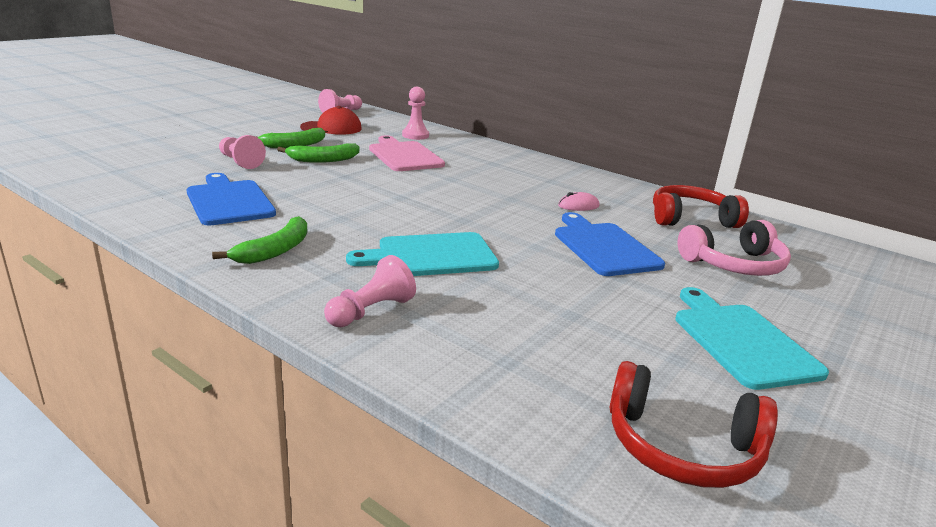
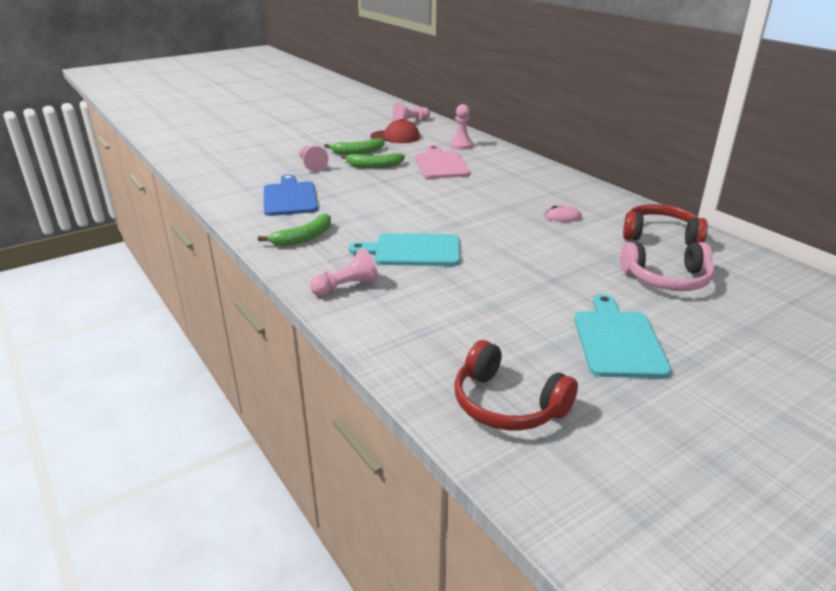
camera: 20 degrees right, 5 degrees up
blue cutting board [555,212,665,276] -> none

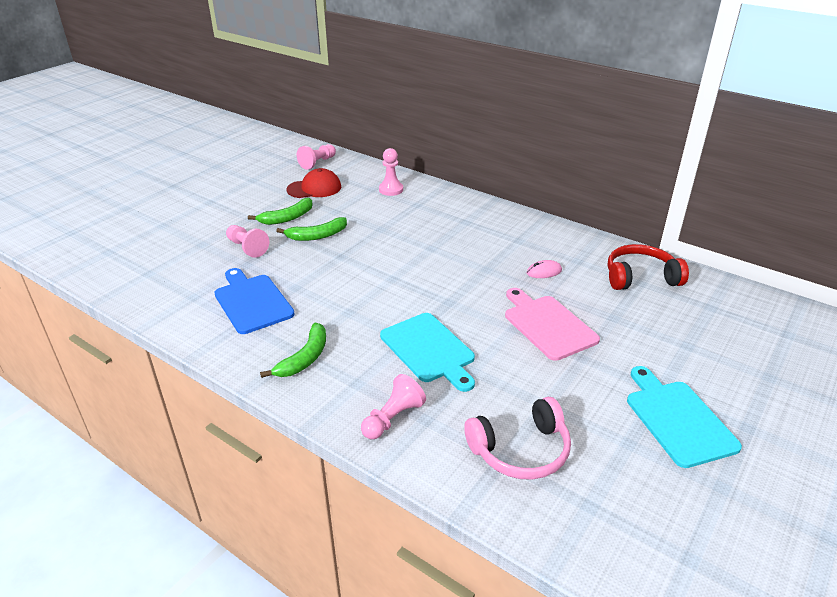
camera: 20 degrees left, 5 degrees up
turquoise cutting board [349,233,460,266] -> turquoise cutting board turned 105 degrees counterclockwise [380,313,475,392]
pink cutting board [415,145,470,179] -> pink cutting board moved to [505,288,600,361]
red headphones [454,340,578,430] -> none
pink headphones [620,242,715,291] -> pink headphones moved to [464,397,571,480]

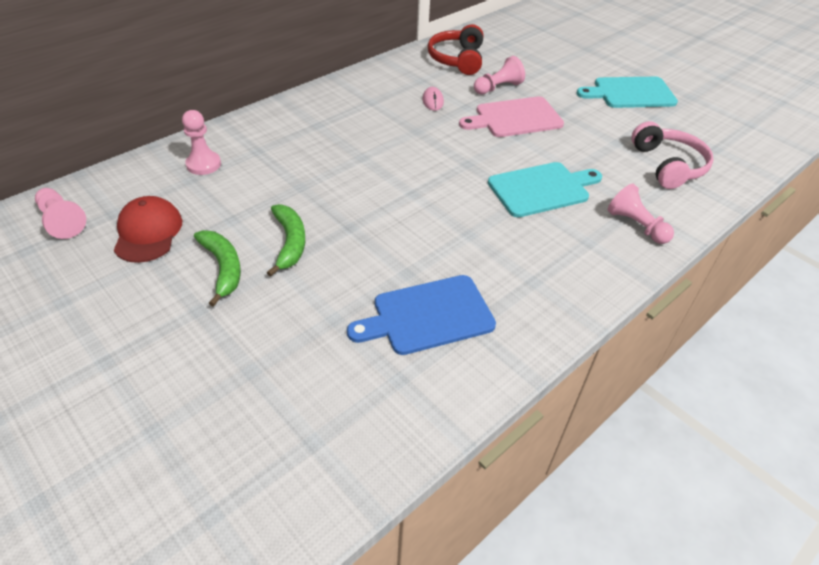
camera: 80 degrees left, 10 degrees up
pink pawn [226,225,269,258] -> pink pawn moved to [474,56,525,95]
green banana [260,322,326,378] -> none

